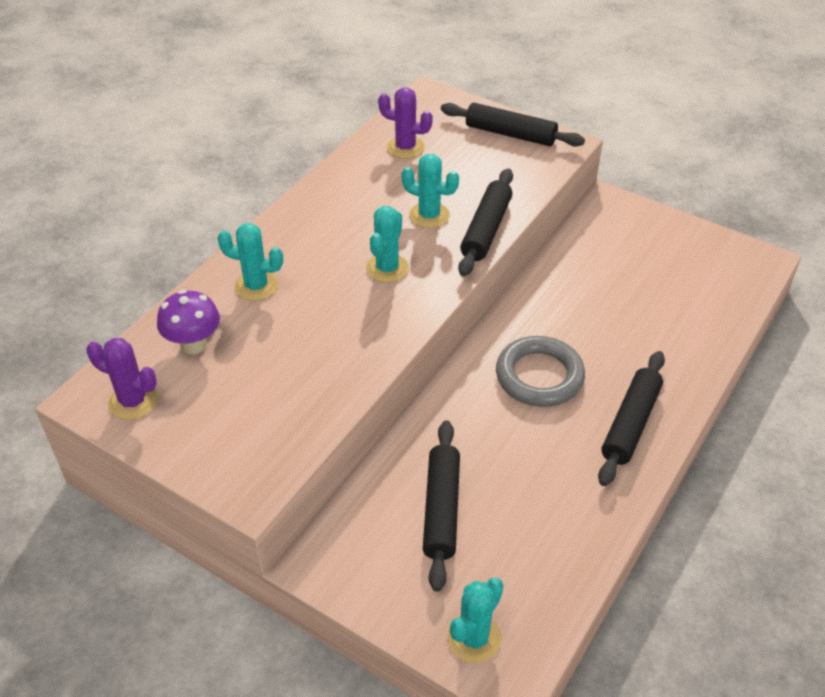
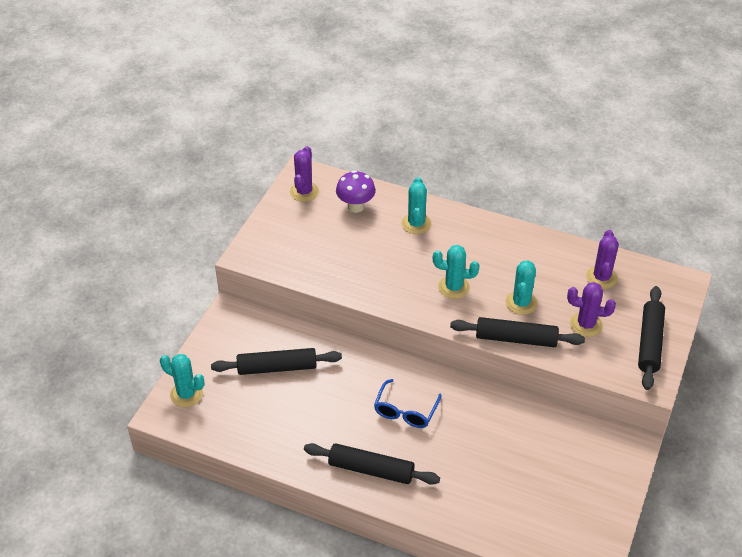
camera: 80 degrees right, 0 degrees up
grey ring [496,336,585,407] -> blue glasses [374,379,442,428]
none -> purple cactus [567,282,616,337]

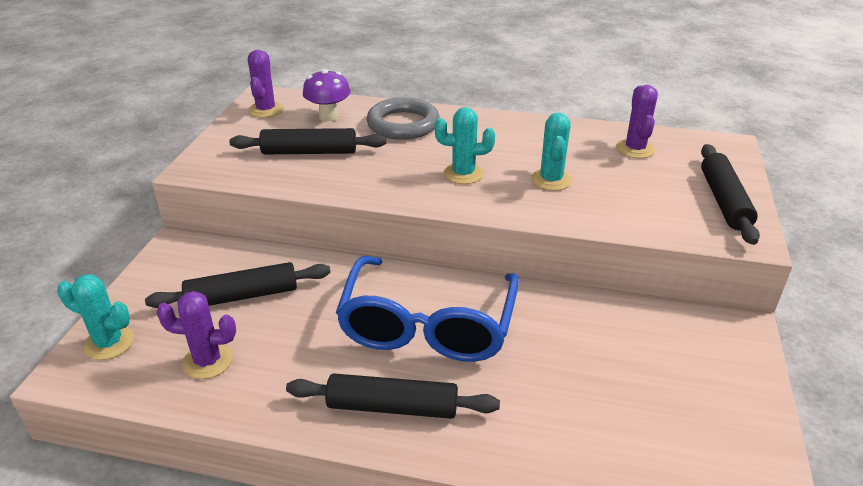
camera: 10 degrees left, 10 degrees down
blue glasses [374,379,442,428] -> blue glasses [336,256,519,362], size x2.00
turquoise cactus [401,177,432,234] -> grey ring [367,97,440,140]
black rolling pin [450,317,585,347] -> black rolling pin moved to [229,128,386,154]
purple cactus [567,282,616,337] -> purple cactus moved to [156,291,236,379]

